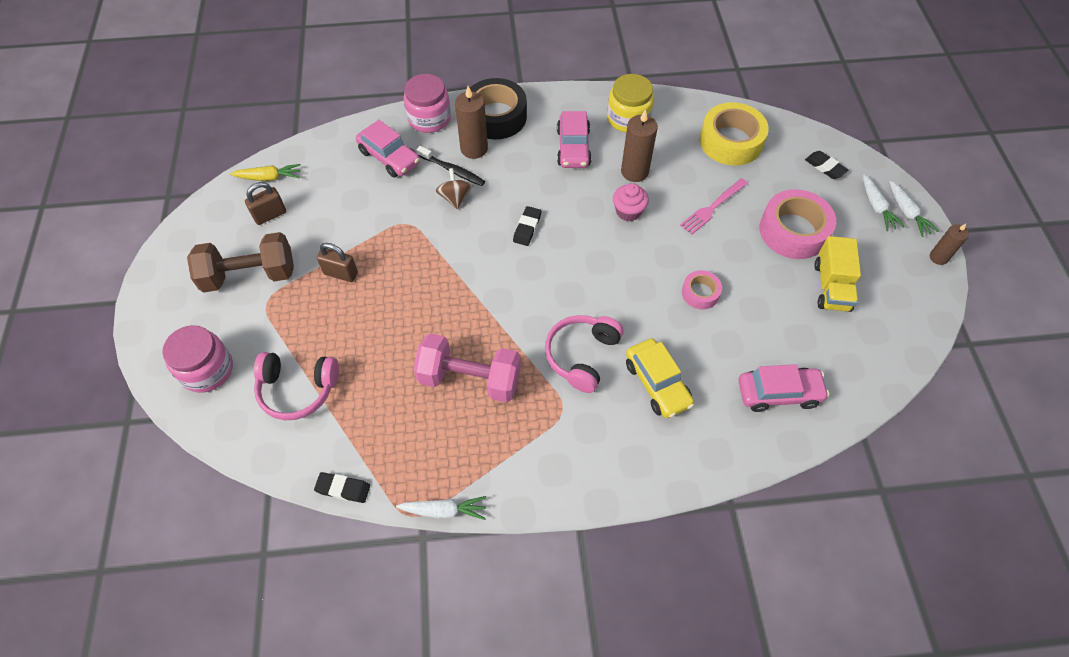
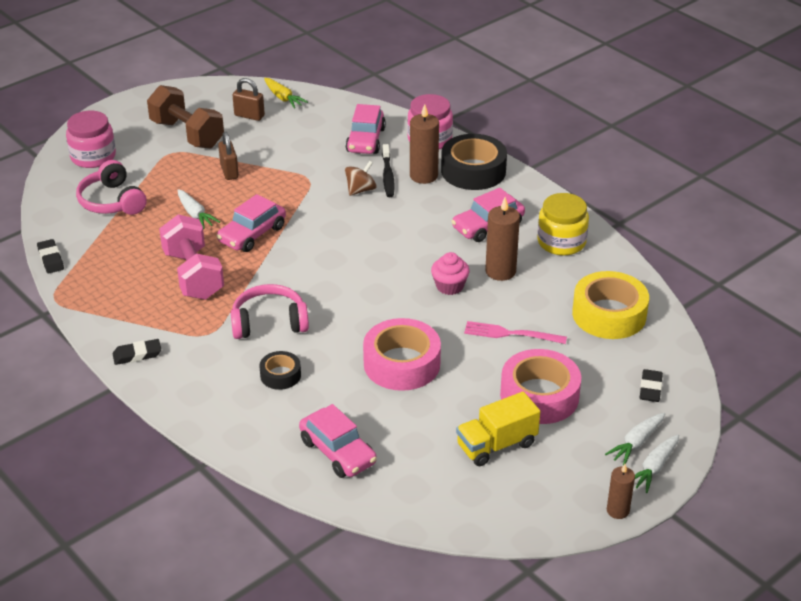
camera: 55 degrees right, 20 degrees down
white carrot [396,496,486,520] -> white carrot moved to [178,189,220,229]
black eraser [513,206,541,246] -> black eraser moved to [113,339,161,365]
yellow car [626,338,694,418] -> black tape [259,351,301,390]
pink tape [682,270,722,309] -> pink tape [363,318,441,391], size x1.90
none -> pink car [216,194,286,252]

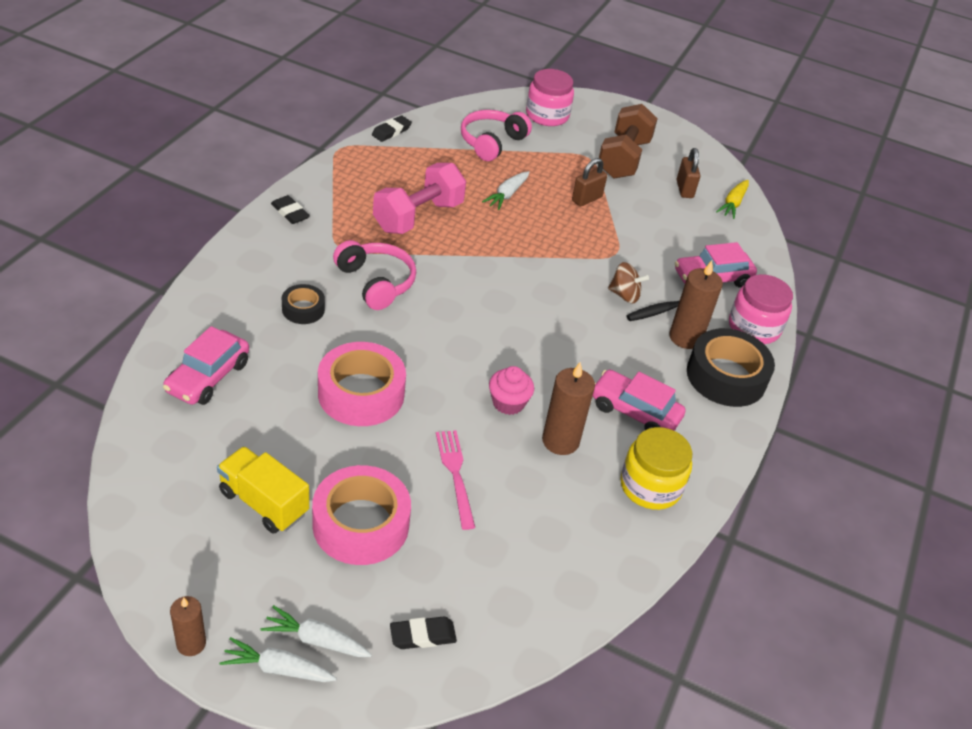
camera: 60 degrees right, 5 degrees up
pink car [216,194,286,252] -> none
yellow tape [572,271,649,339] -> none

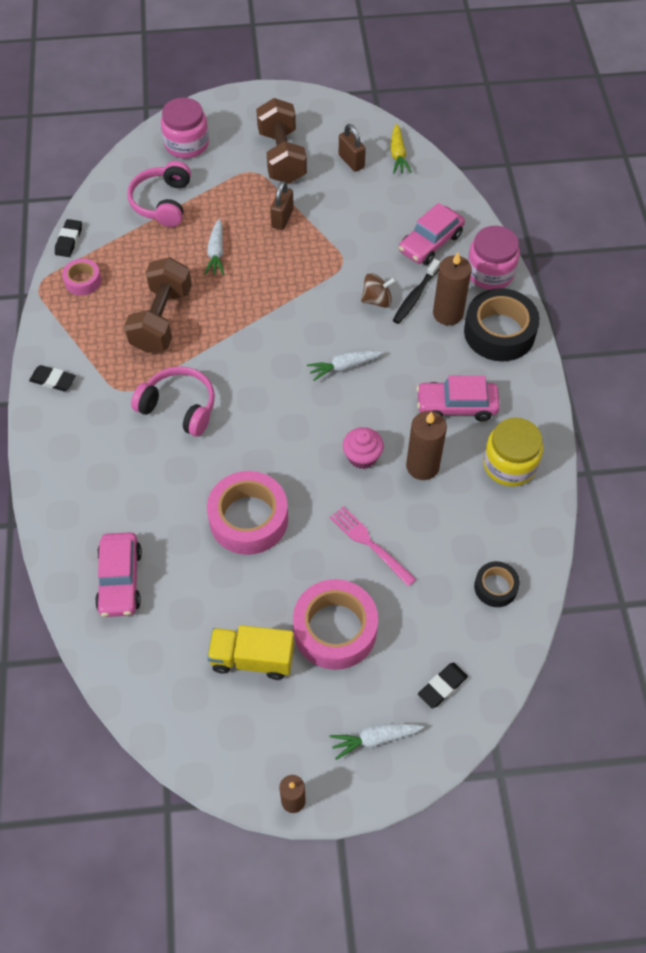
camera: 25 degrees left, 15 degrees up
white carrot [219,637,337,682] -> white carrot moved to [307,350,384,381]
black tape [282,284,325,324] -> black tape moved to [474,561,520,607]
pink dumbbell [373,163,466,234] -> brown dumbbell [124,257,192,353]
none -> pink tape [62,259,101,295]

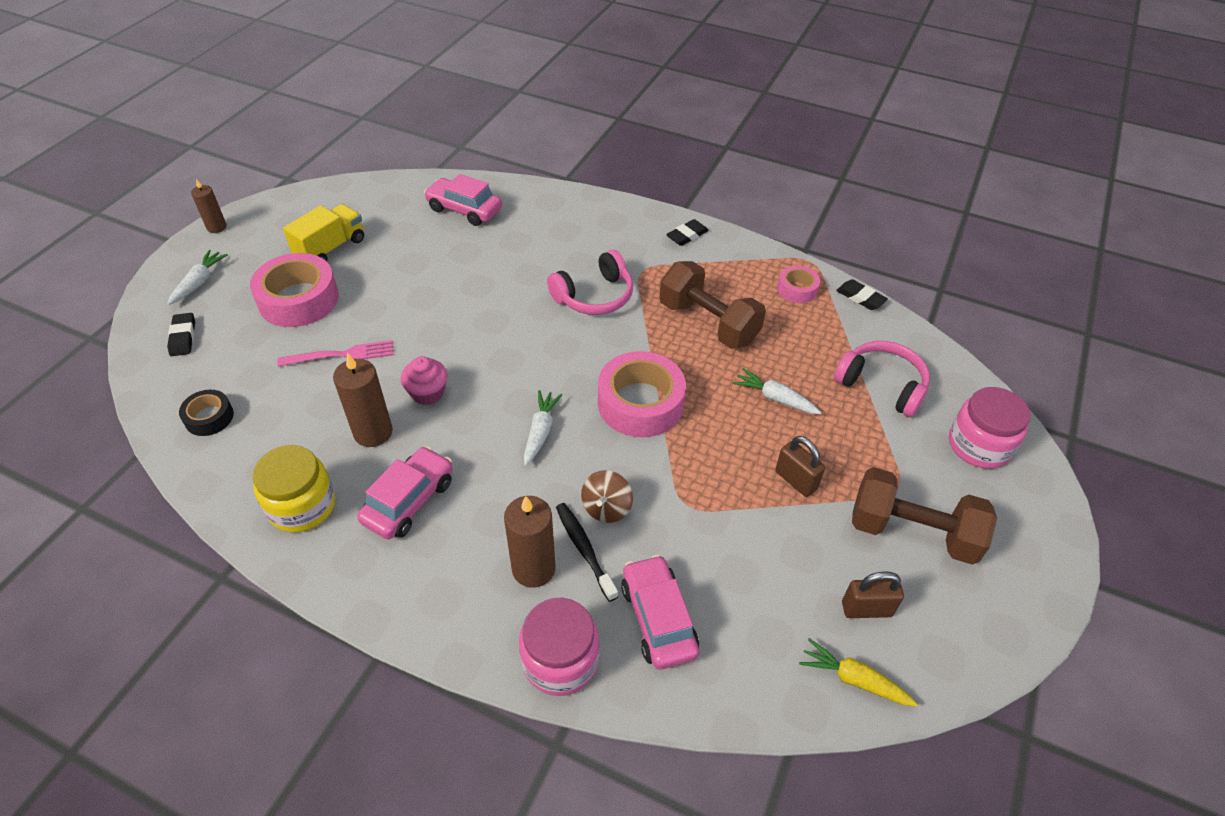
camera: 120 degrees right, 10 degrees down
pink tape [207,471,288,555] -> pink tape moved to [598,351,686,437]
black tape [464,288,540,362] -> none

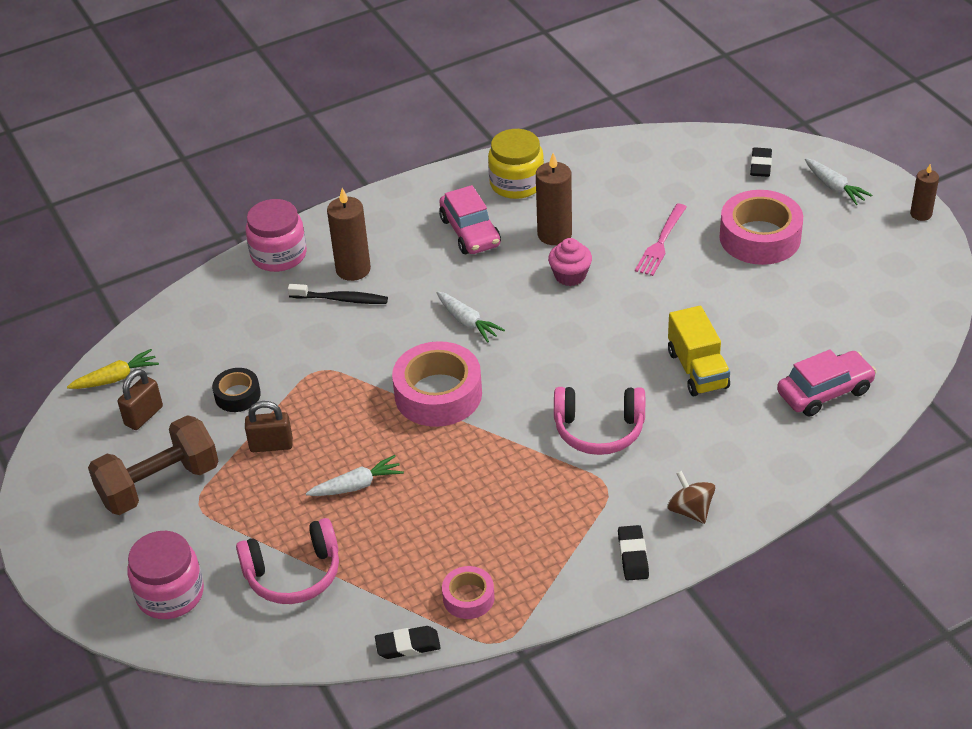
camera: 130 degrees right, 5 degrees down
black eraser [167,313,195,356] -> black eraser turned 75 degrees clockwise [750,147,772,177]
black tape [179,390,234,436] -> black tape moved to [212,368,261,412]
yellow truck [283,204,364,261] -> yellow truck moved to [668,306,730,396]
pink headphones [547,250,633,315] -> pink headphones turned 90 degrees counterclockwise [554,387,645,455]
brown spinning top [581,470,633,523] -> brown spinning top moved to [667,471,715,524]
pink car [621,555,699,669] -> none
brown dumbbell [659,261,766,349] -> none

